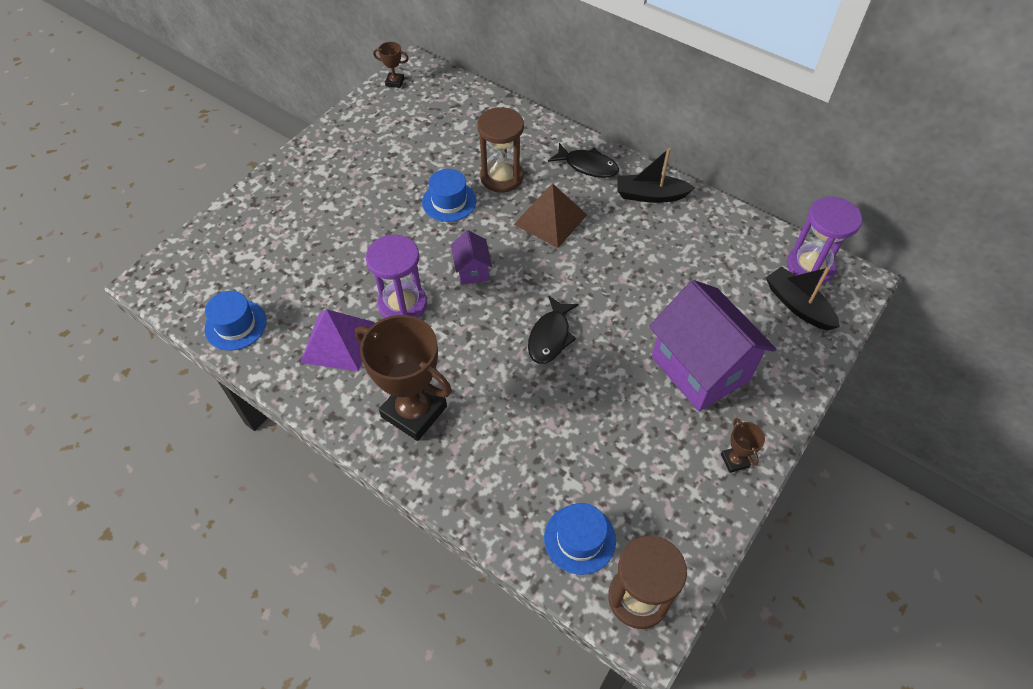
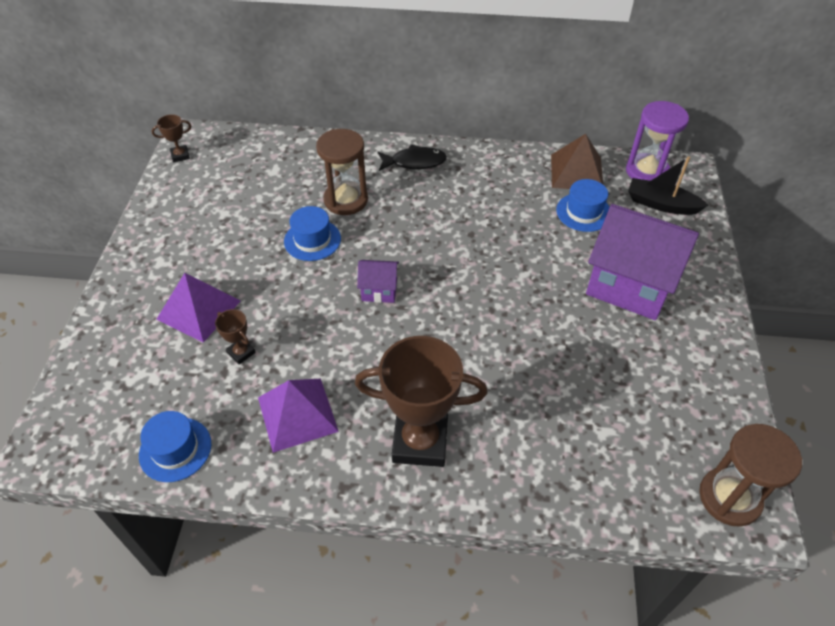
camera: 30 degrees left, 5 degrees down
purple hourglass [366,234,427,318] -> none
purple house [451,230,492,285] -> purple house turned 45 degrees counterclockwise [357,260,399,303]
brown pyramid [514,183,587,248] -> brown pyramid moved to [551,134,603,189]
black fish [528,295,579,364] -> none
blue hat [544,503,616,575] -> blue hat moved to [556,179,610,232]
black boat [617,148,695,203] -> none
brown trophy [721,418,765,473] -> brown trophy moved to [215,309,256,365]
none -> purple pyramid [157,273,241,343]

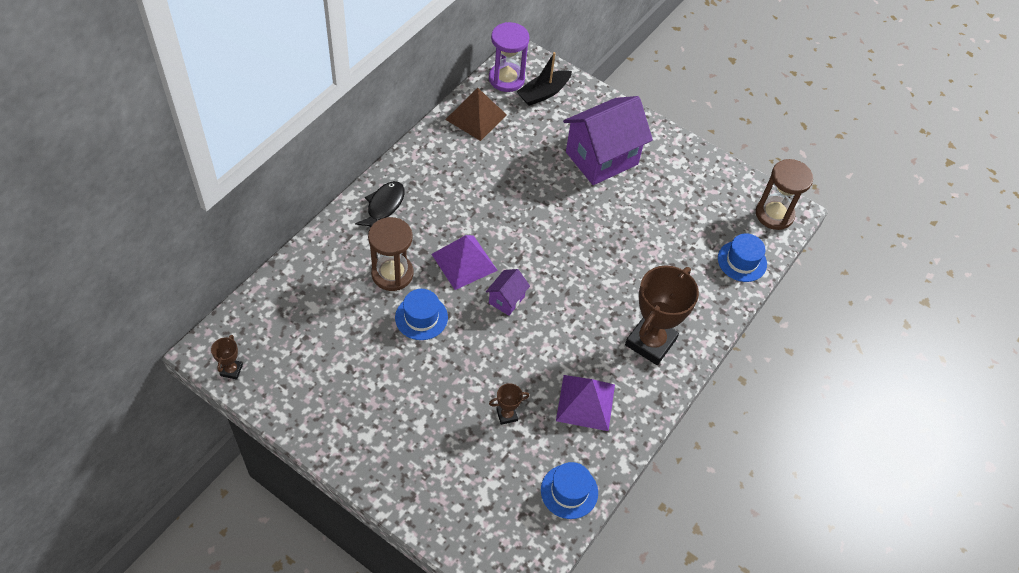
camera: 65 degrees left, 5 degrees up
purple pyramid [157,273,241,343] -> purple pyramid moved to [431,235,498,290]
blue hat [556,179,610,232] -> blue hat moved to [718,233,767,282]

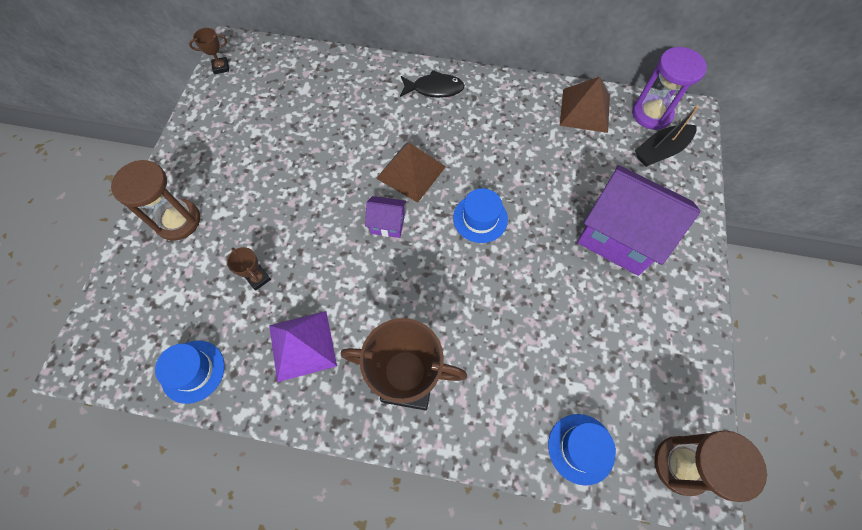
camera: 70 degrees right, 10 degrees up
brown hourglass [368,217,414,291] -> brown hourglass moved to [111,160,200,241]
blue hat [395,289,448,340] -> blue hat moved to [453,188,508,243]
purple pyramid [431,235,498,290] -> brown pyramid [376,143,446,203]
black boat [516,52,572,106] -> black boat turned 60 degrees counterclockwise [635,106,699,167]

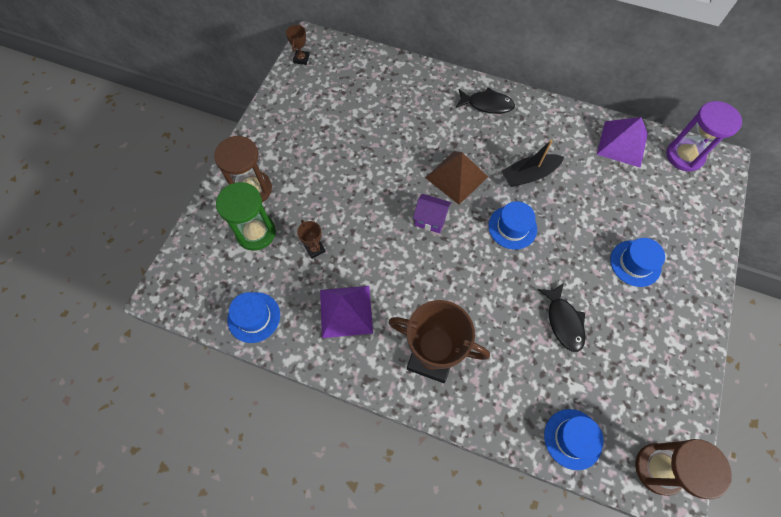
camera: 10 degrees right, 0 degrees up
brown trophy [189,28,229,74] -> brown trophy turned 75 degrees counterclockwise [286,24,309,65]
brown pyramid [560,77,610,133] -> purple pyramid [597,117,648,168]
purple house [577,165,700,276] -> blue hat [610,238,665,287]
black boat [635,106,699,167] -> black boat moved to [502,140,564,187]
none -> green hourglass [216,182,276,251]
none -> black fish [538,283,585,352]

